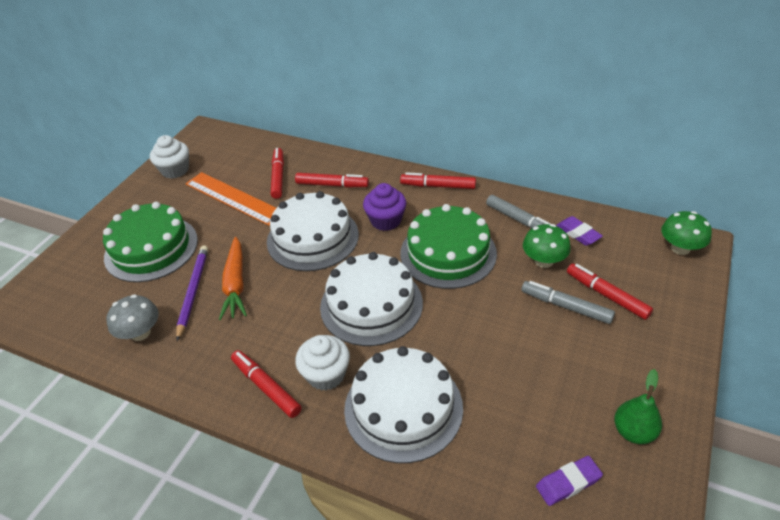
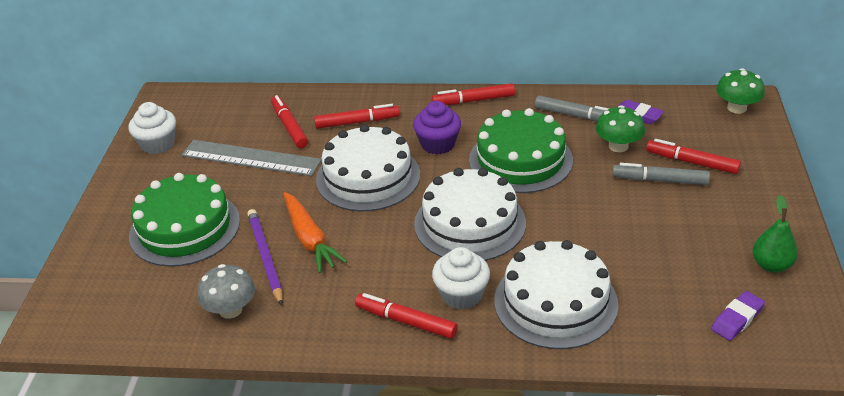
camera: 20 degrees left, 5 degrees down
orange ruler [186,172,276,226] -> grey ruler [182,140,322,176]

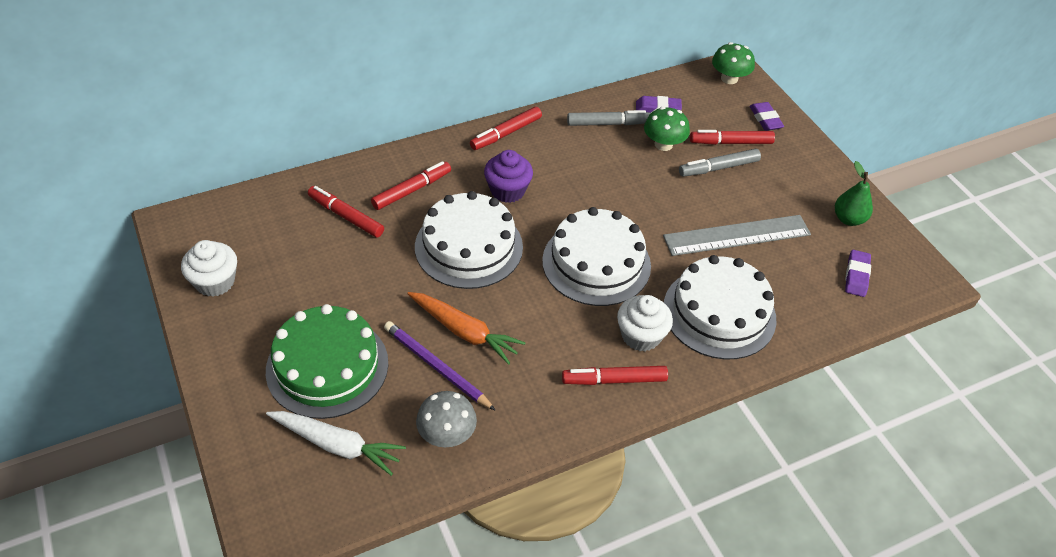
camera: 35 degrees left, 10 degrees up
grey ruler [182,140,322,176] -> grey ruler moved to [663,215,811,256]
green cake [469,108,573,193] -> none
none -> white carrot [266,411,406,476]
none -> purple eraser [750,102,784,131]

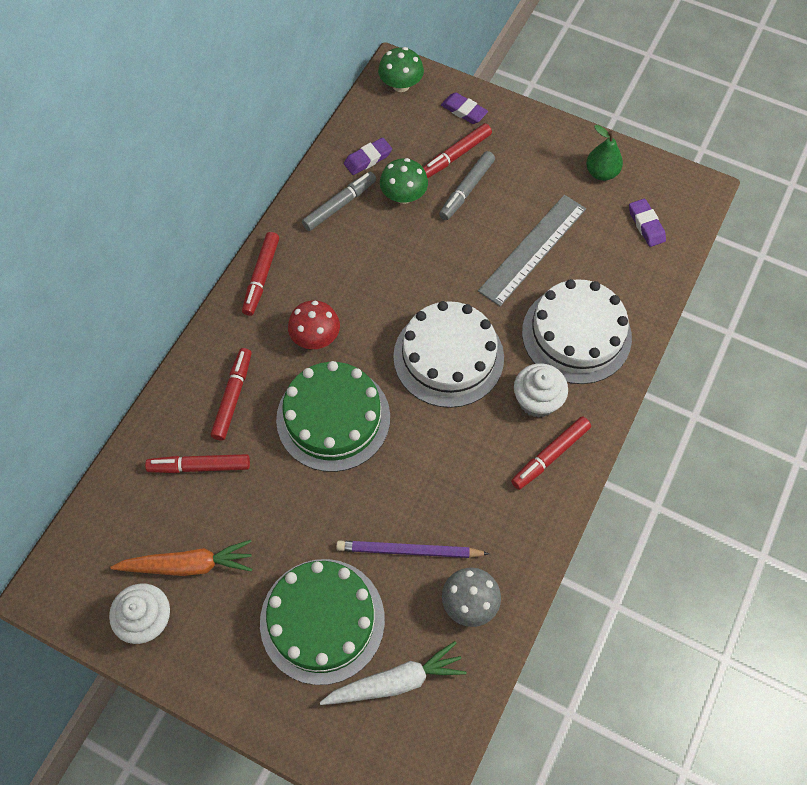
camera: 35 degrees left, 15 degrees up
orange carrot [407,292,526,365] -> orange carrot moved to [110,540,252,576]
white cake [415,191,523,289] -> green cake [276,361,390,472]
purple cupcake [484,150,533,203] -> red mushroom [288,300,340,349]

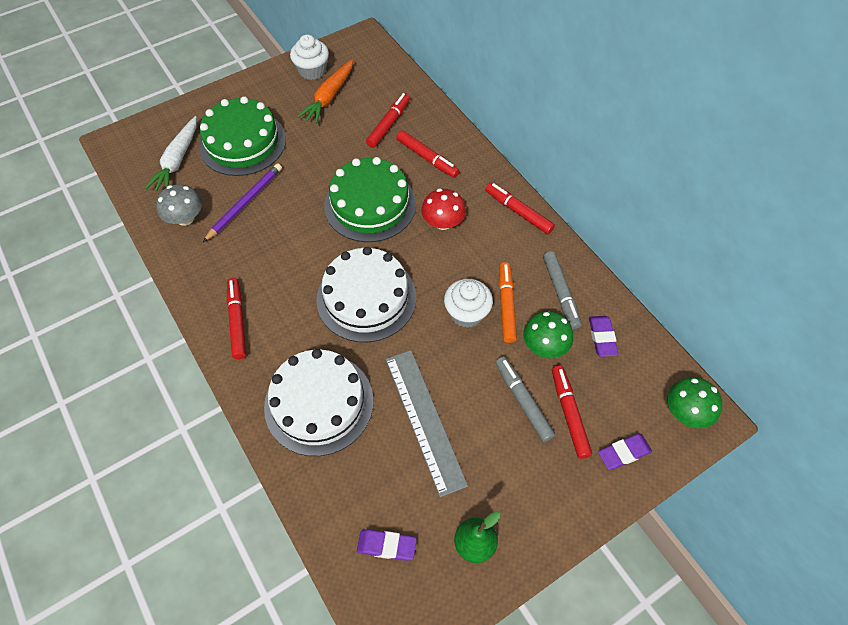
camera: 120 degrees right, 5 degrees down
white cupcake [514,363,568,418] -> white cupcake moved to [444,279,493,328]
none -> orange marker [499,262,517,343]

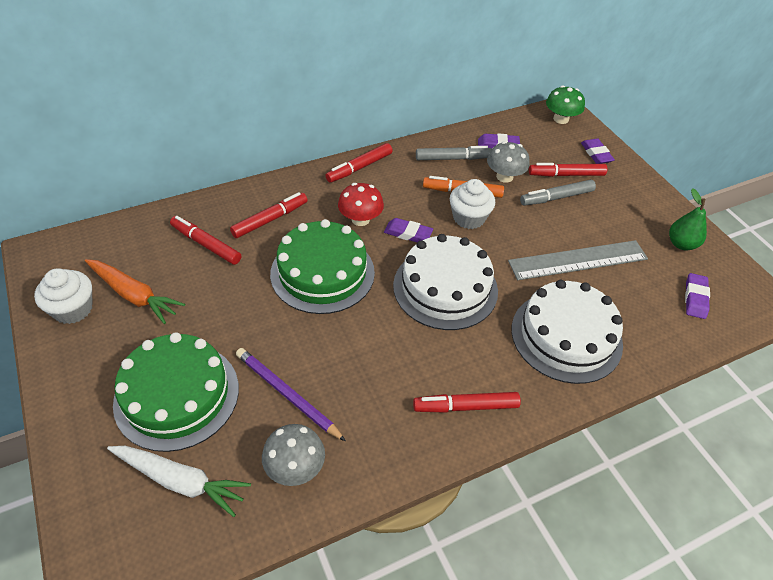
camera: 85 degrees left, 10 degrees down
green mushroom [523,311,573,358] -> grey mushroom [487,141,530,183]
none -> purple eraser [384,218,433,242]

